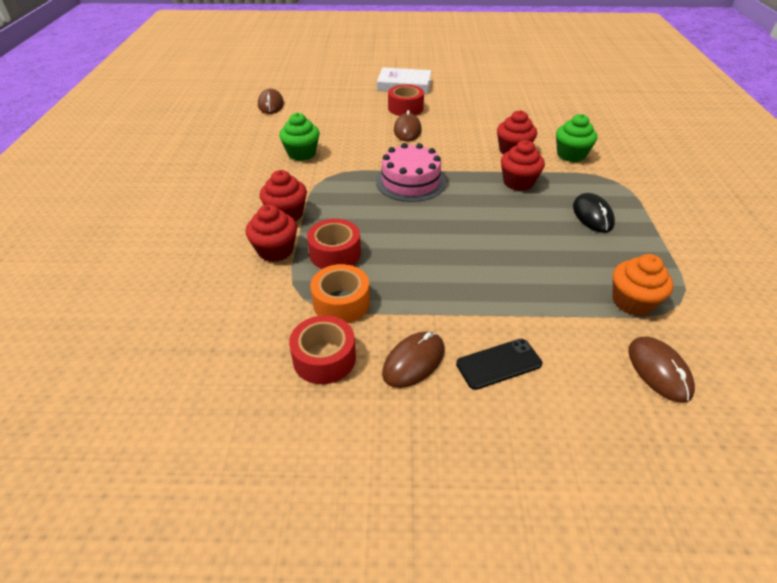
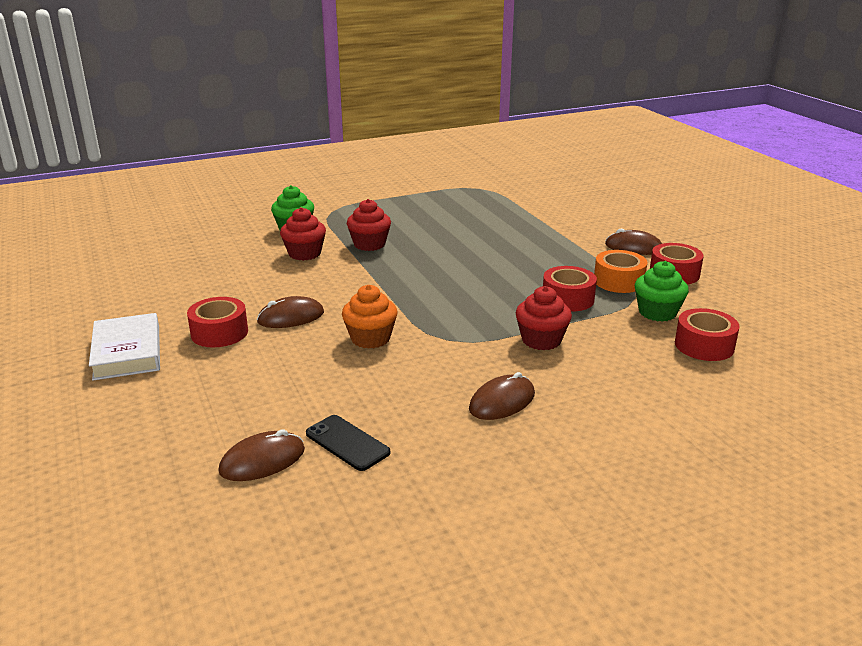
camera: 115 degrees left, 15 degrees down
red cupcake [246,204,297,262] -> none
green cupcake [279,113,320,161] -> green cupcake moved to [635,261,689,322]
pink cake [376,143,446,202] -> none
black phone [456,339,542,390] -> black phone moved to [306,415,390,471]
black mouse [573,193,615,233] -> none
orange cupcake [613,254,673,316] -> orange cupcake moved to [342,285,398,349]
brown mouse [628,337,695,403] -> brown mouse moved to [469,372,535,420]
none -> red tape [675,308,740,361]

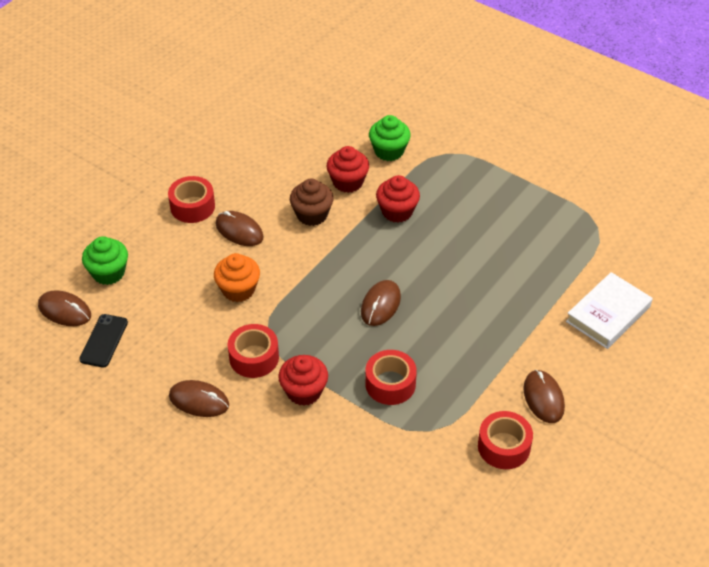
camera: 60 degrees right, 20 degrees up
white book [89,313,160,380] -> white book moved to [566,272,653,349]
orange tape [594,250,648,293] -> none
green cupcake [635,261,689,322] -> green cupcake moved to [82,236,128,285]
red tape [675,308,740,361] -> red tape moved to [228,324,279,378]
none -> brown cupcake [290,179,334,226]
none -> brown mouse [361,280,401,326]

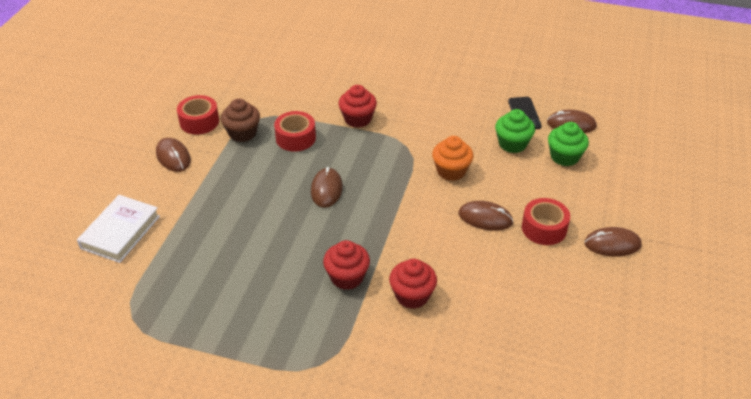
camera: 160 degrees right, 5 degrees down
brown mouse [169,380,229,417] -> brown mouse moved to [584,227,642,257]
red tape [228,324,279,378] -> none
brown cupcake [290,179,334,226] -> brown cupcake moved to [221,98,260,142]
green cupcake [369,115,411,161] -> green cupcake moved to [495,109,535,153]

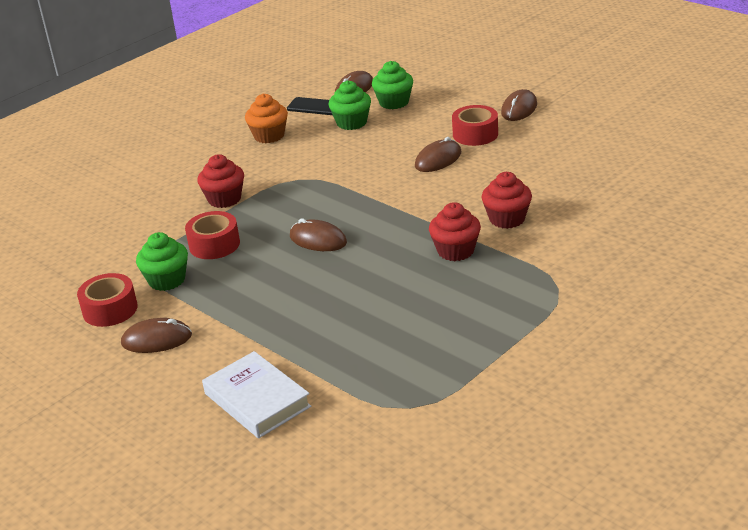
camera: 60 degrees left, 10 degrees down
brown cupcake [221,98,260,142] -> green cupcake [136,232,188,291]
orange cupcake [432,136,473,181] -> orange cupcake moved to [245,94,288,143]

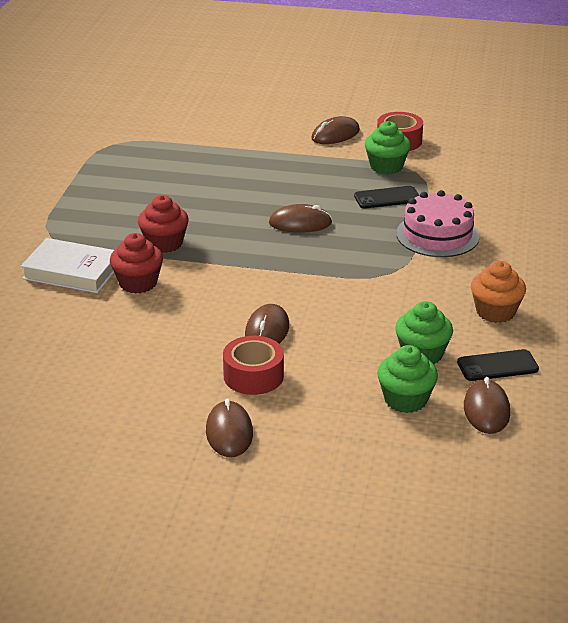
camera: 145 degrees right, 0 degrees up
red tape [185,211,240,259] -> black phone [354,186,419,209]
red cupcake [197,154,244,208] -> pink cake [396,190,480,257]
white book [202,351,311,438] -> white book moved to [21,238,114,293]

